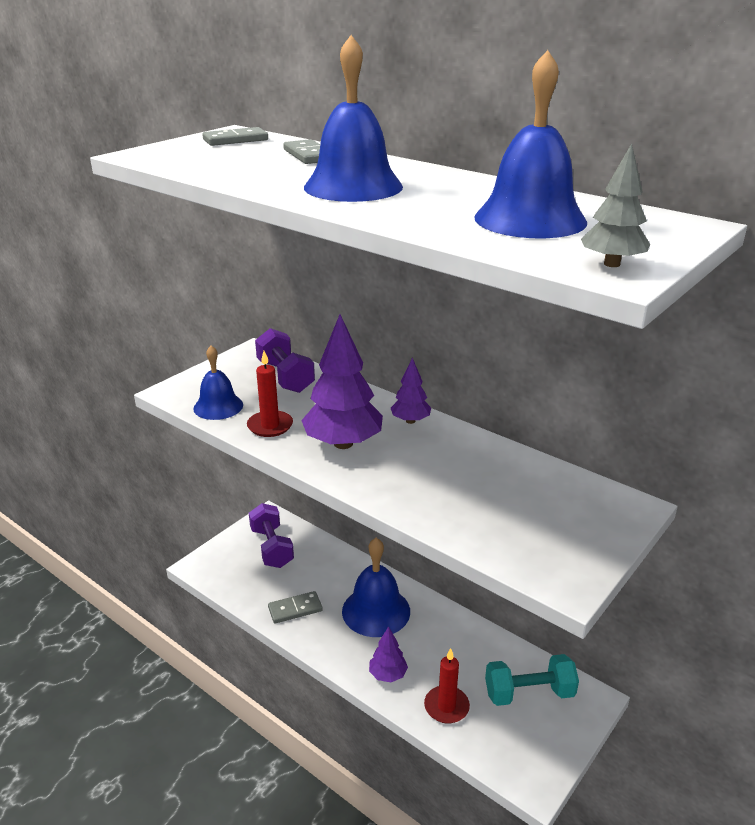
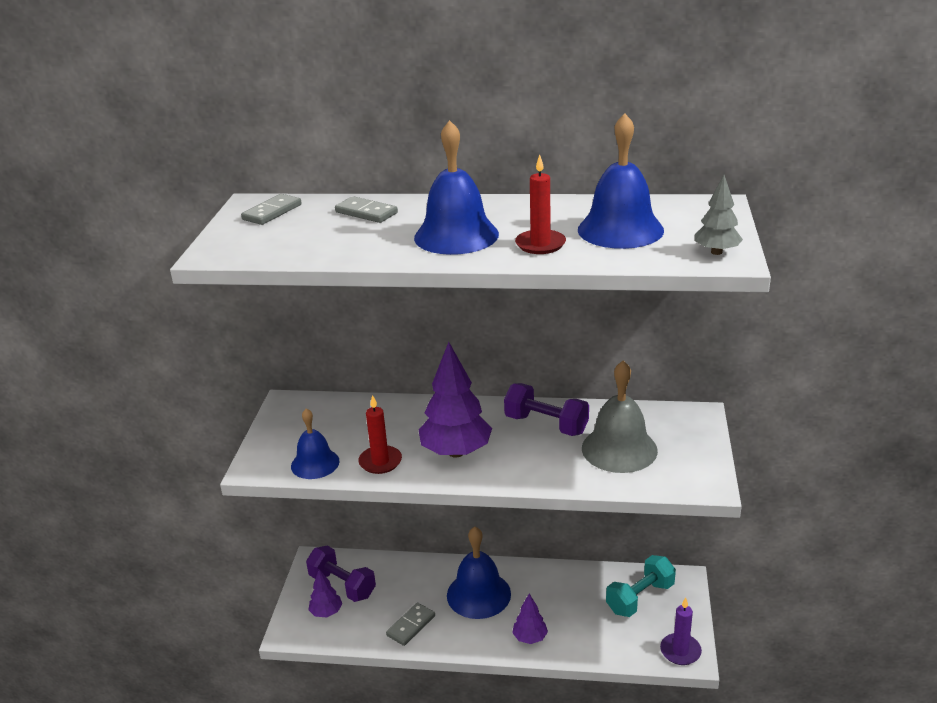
camera: 30 degrees left, 0 degrees up
purple dumbbell [255,328,315,393] -> purple dumbbell moved to [504,383,589,436]
purple tree [391,358,431,424] -> purple tree moved to [308,569,342,617]
red candle [424,648,470,724] -> red candle moved to [515,154,566,254]
none -> grey bell [582,361,658,473]
none -> purple candle [660,597,702,665]

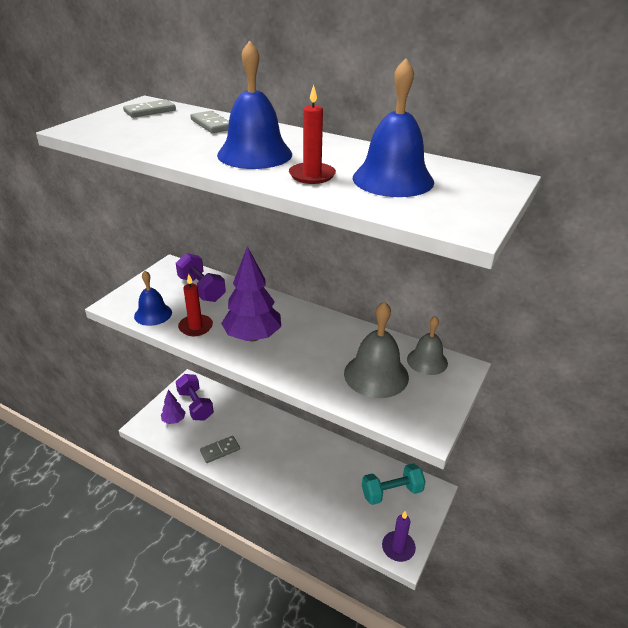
camera: 20 degrees right, 5 degrees up
blue bell [447,527,511,619] -> none
purple dumbbell [504,383,589,436] -> purple dumbbell moved to [176,253,226,302]
purple tree [512,594,548,644] -> none
grey tree [695,175,743,255] -> none
none -> grey bell [407,316,448,375]

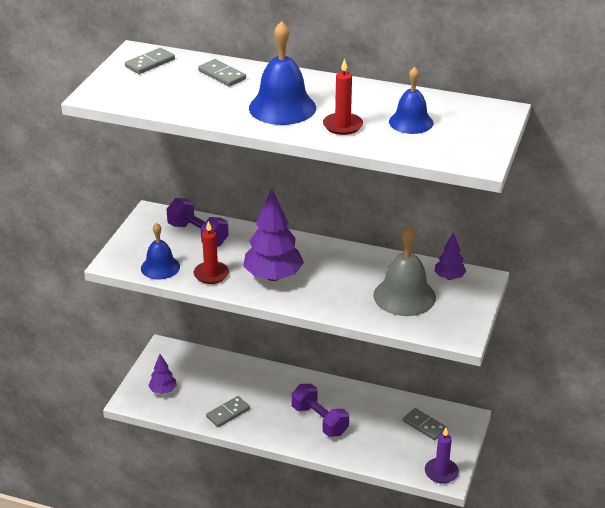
camera: 10 degrees left, 0 degrees up
purple dumbbell [176,374,214,421] -> purple dumbbell moved to [291,384,349,437]
blue bell [353,58,434,197] -> blue bell [389,67,433,134], size x0.65
turquoise dumbbell [362,463,426,505] -> grey domino [403,408,447,440]
grey bell [407,316,448,375] -> purple tree [434,232,466,280]

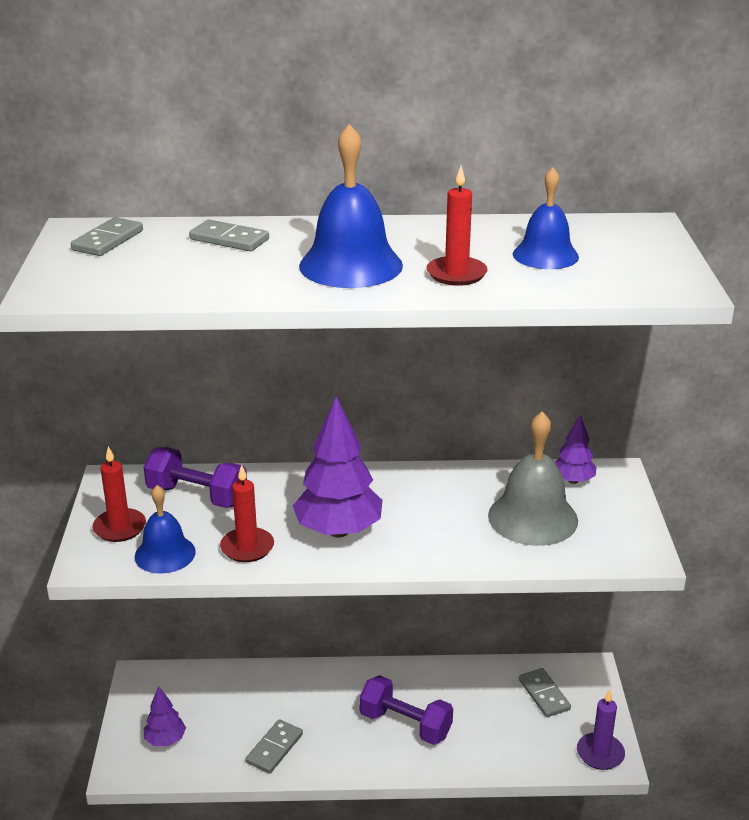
camera: 20 degrees left, 5 degrees down
grey domino [403,408,447,440] -> grey domino turned 45 degrees clockwise [519,668,571,717]
none -> red candle [92,446,146,542]

